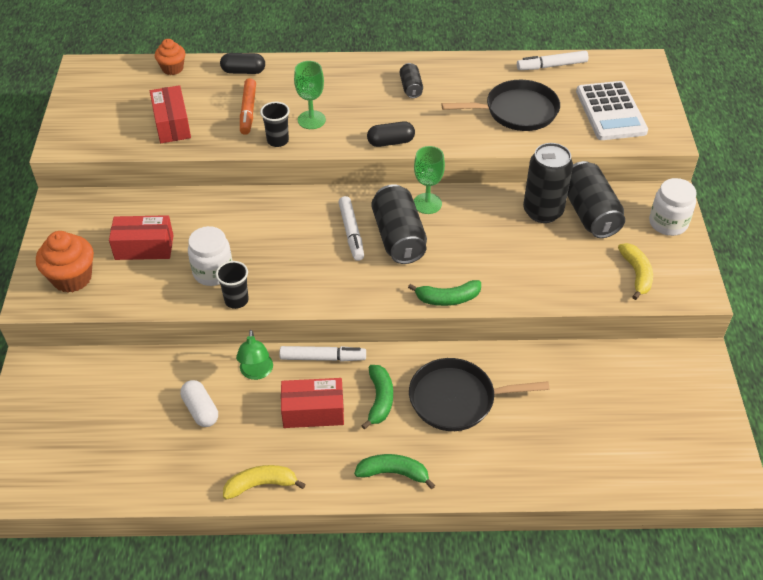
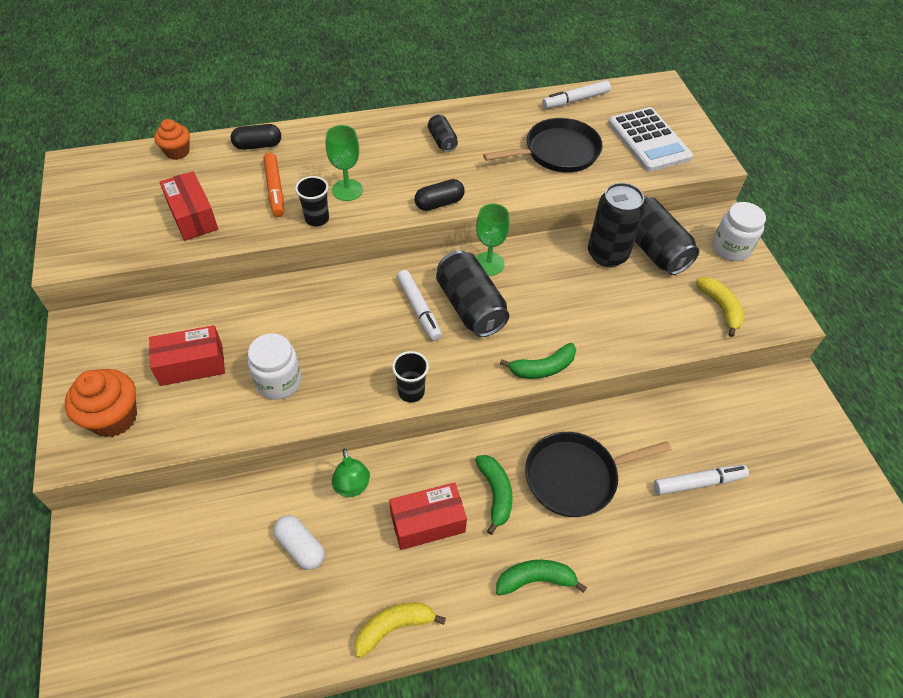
camera: 15 degrees left, 5 degrees up
black cup [216,261,249,309] -> black cup moved to [392,351,429,402]
white marker [279,346,366,362] -> white marker moved to [654,465,749,495]

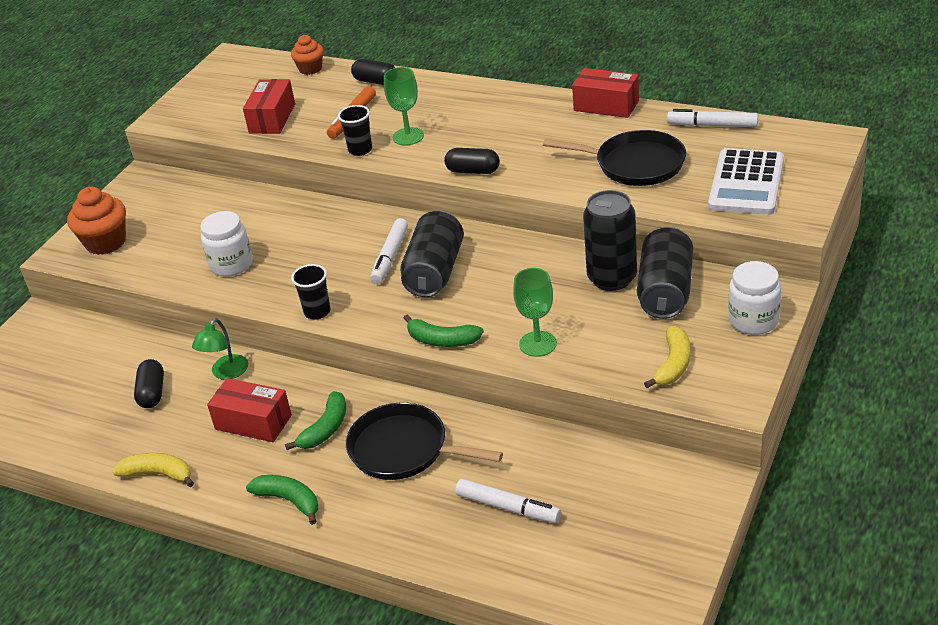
camera: 45 degrees right, 15 degrees down
red box [149,325,225,386] -> red box moved to [572,68,639,118]
white capsule [274,515,325,570] -> black capsule [134,359,164,408]
black can [428,114,458,152] -> none
green goblet [476,203,510,276] -> green goblet moved to [513,268,557,357]

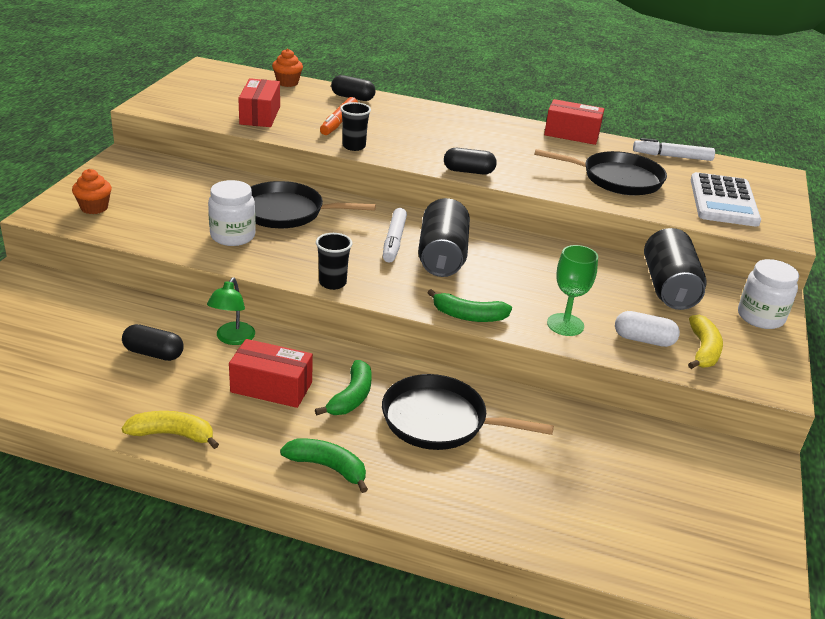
camera: 15 degrees left, 5 degrees down
orange cupcake [67,187,126,255] -> orange cupcake [72,169,112,214], size x0.64
black capsule [134,359,164,408] -> black capsule turned 60 degrees counterclockwise [122,324,183,361]
green goblet [384,67,424,146] -> none
white marker [455,479,561,523] -> none
black can [583,190,637,291] -> none
none -> black pan [251,181,376,228]
none -> white capsule [615,311,680,347]

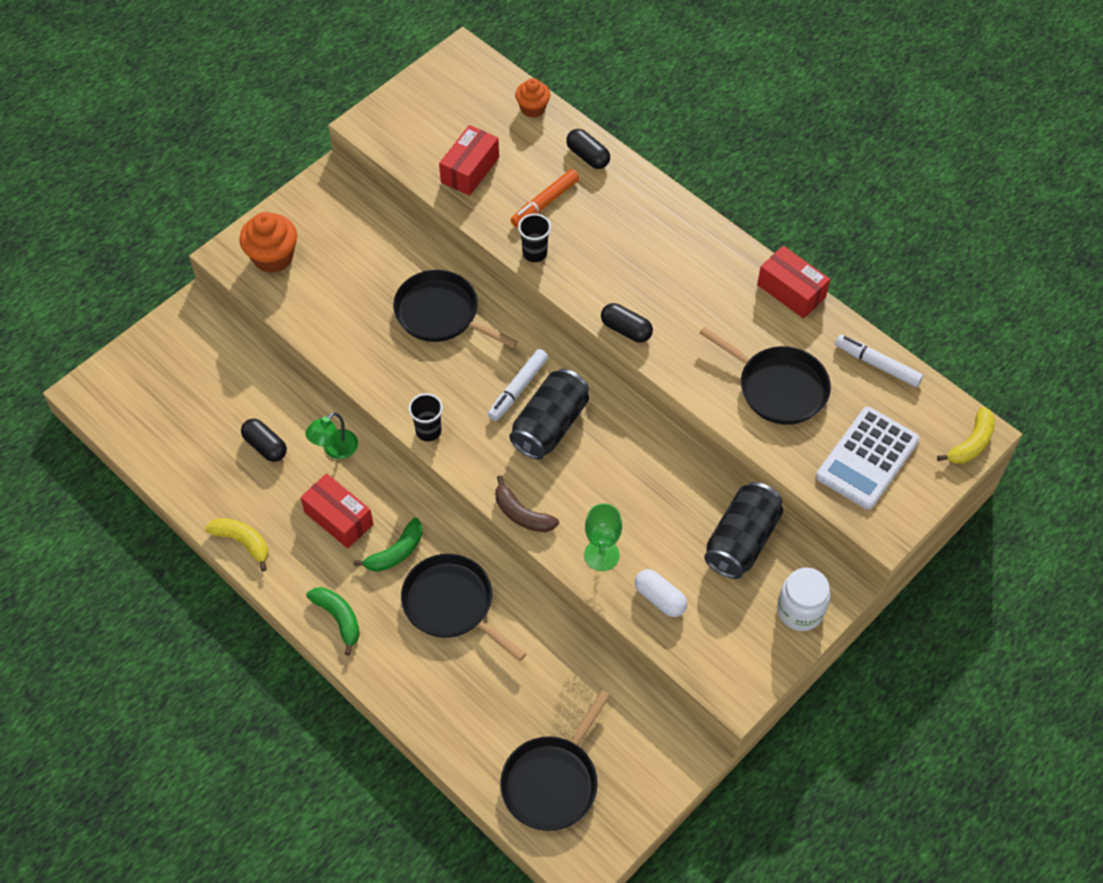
camera: 30 degrees right, 25 degrees up
orange cupcake [72,169,112,214] -> orange cupcake [239,212,297,273], size x1.57
white jar [208,180,256,246] -> none
green banana [427,289,512,322] -> brown banana [496,475,559,532]
yellow banana [688,315,723,369] -> yellow banana moved to [937,406,995,464]
none -> black pan [500,690,610,831]

